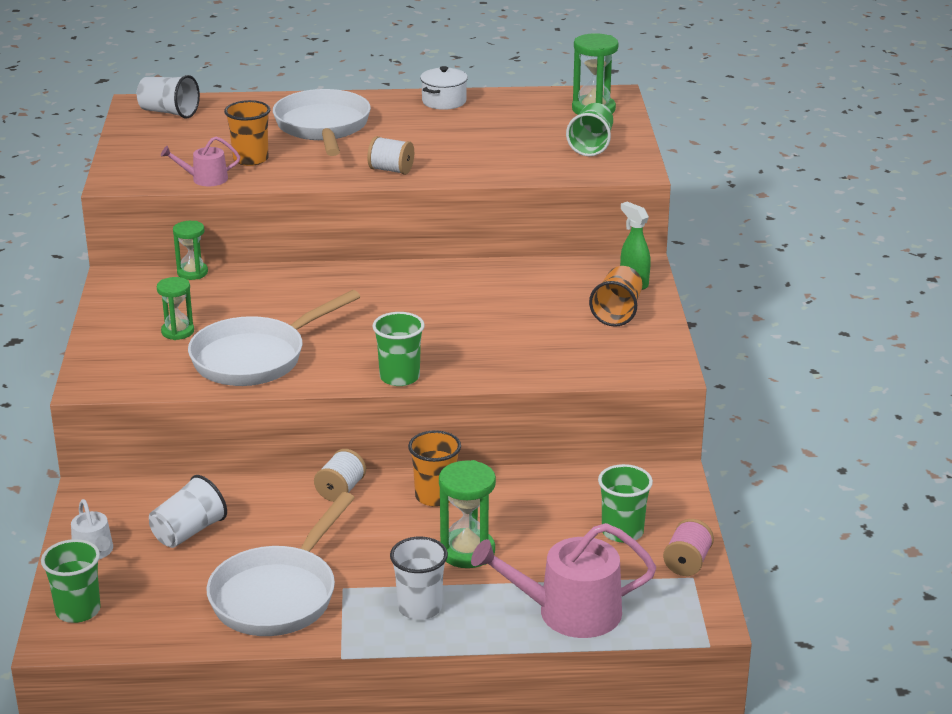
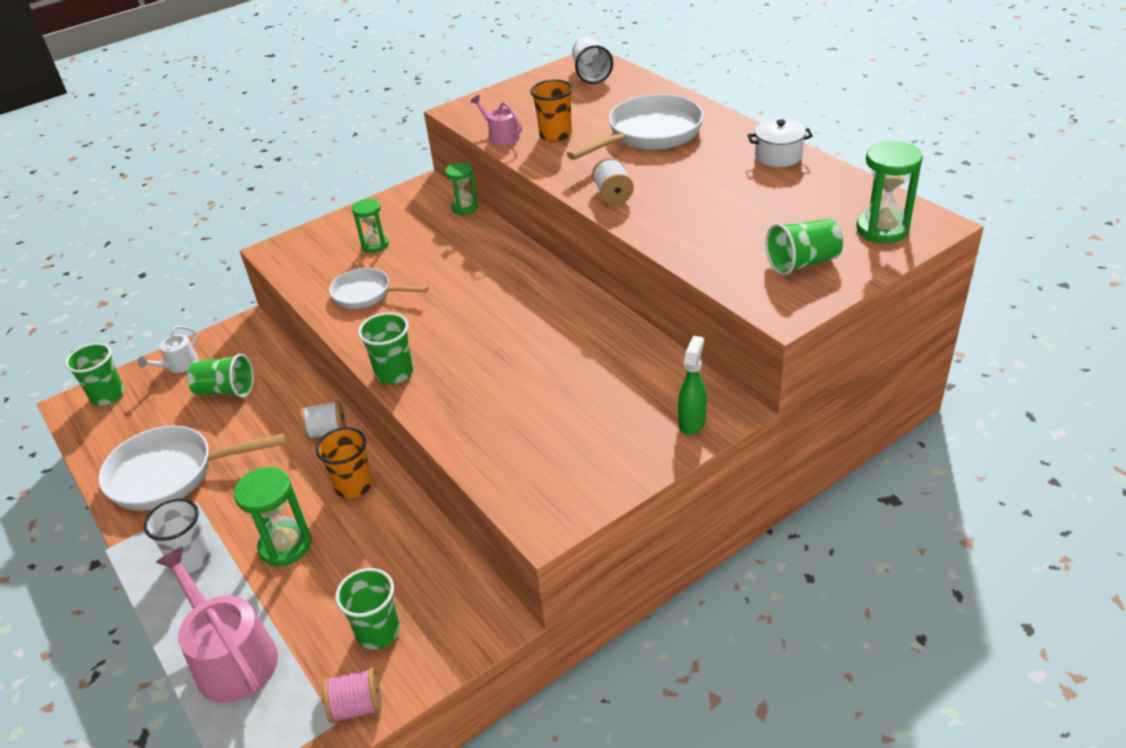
camera: 60 degrees right, 10 degrees up
white cup [149,475,227,548] -> green cup [187,354,254,398]
white pan [188,290,360,386] -> white pan [329,268,428,309], size x0.60
orange cup [589,266,642,327] -> none

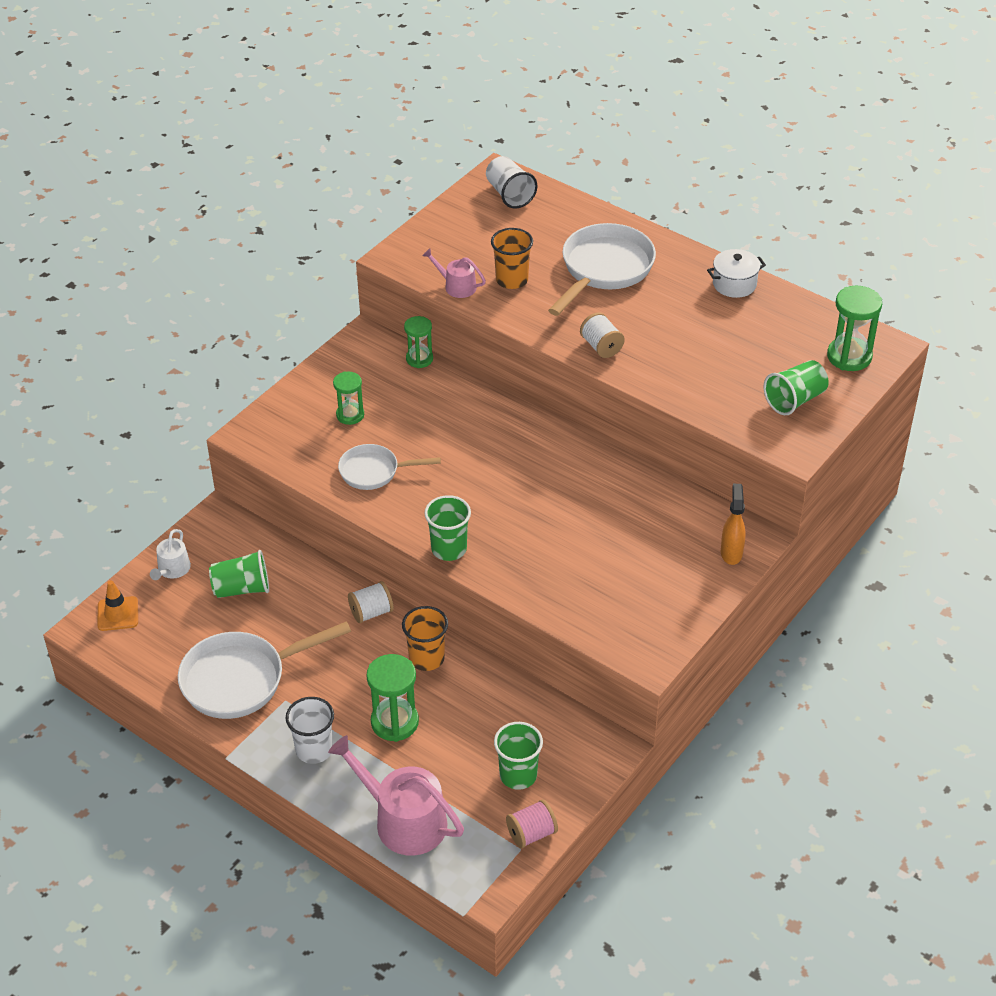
camera: 20 degrees left, 5 degrees up
green cup [65,343,125,406] -> orange traffic cone [97,580,138,631]
green spray bottle [678,336,707,435] -> orange spray bottle [721,484,746,565]

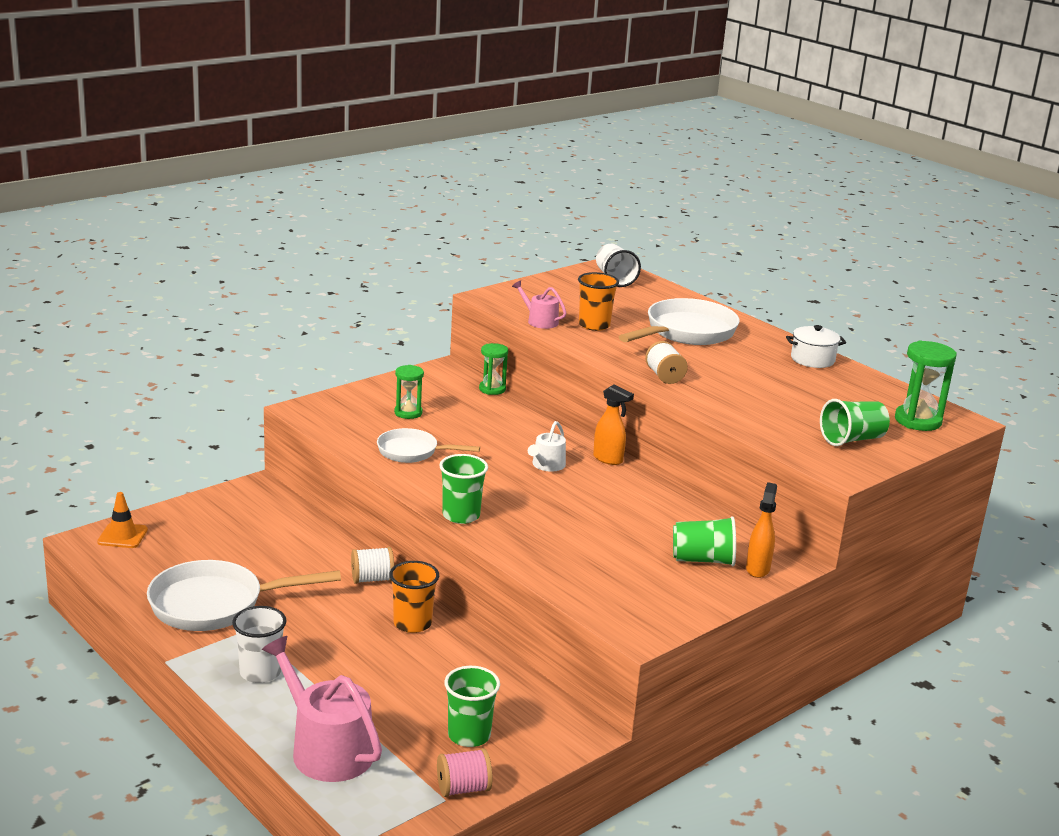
camera: 10 degrees right, 20 degrees down
white watering can [150,529,191,580] -> white watering can moved to [528,421,566,472]
green cup [209,550,269,598] -> green cup moved to [673,516,736,566]
green hourglass [366,654,419,742] -> none
none -> orange spray bottle [593,385,634,465]

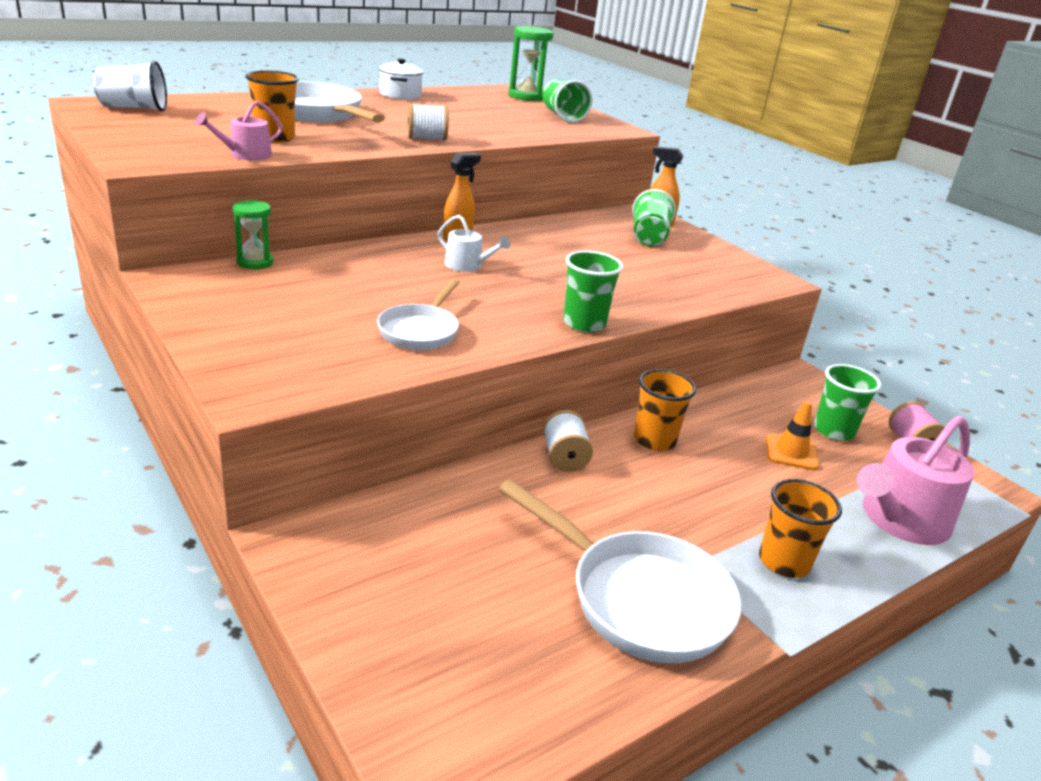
camera: 85 degrees left, 5 degrees up
orange traffic cone [97,492,148,548] -> orange traffic cone moved to [766,401,819,470]
white pan [147,560,341,631] -> white pan turned 45 degrees counterclockwise [499,479,741,663]
white cup [232,606,286,683] -> orange cup [759,479,842,578]
green hourglass [394,365,424,419] -> none

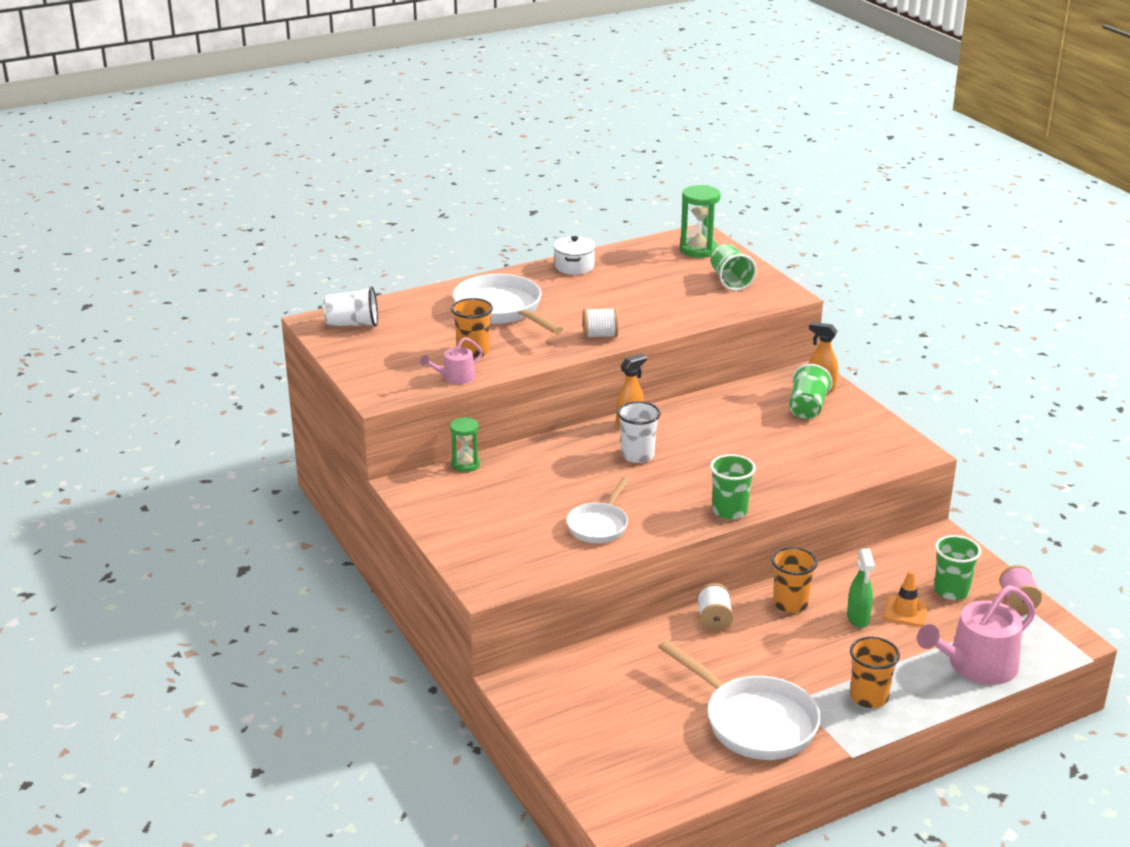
camera: 10 degrees right, 0 degrees up
white watering can [437,215,510,272] -> white cup [617,401,661,463]
none -> green spray bottle [847,549,875,628]

